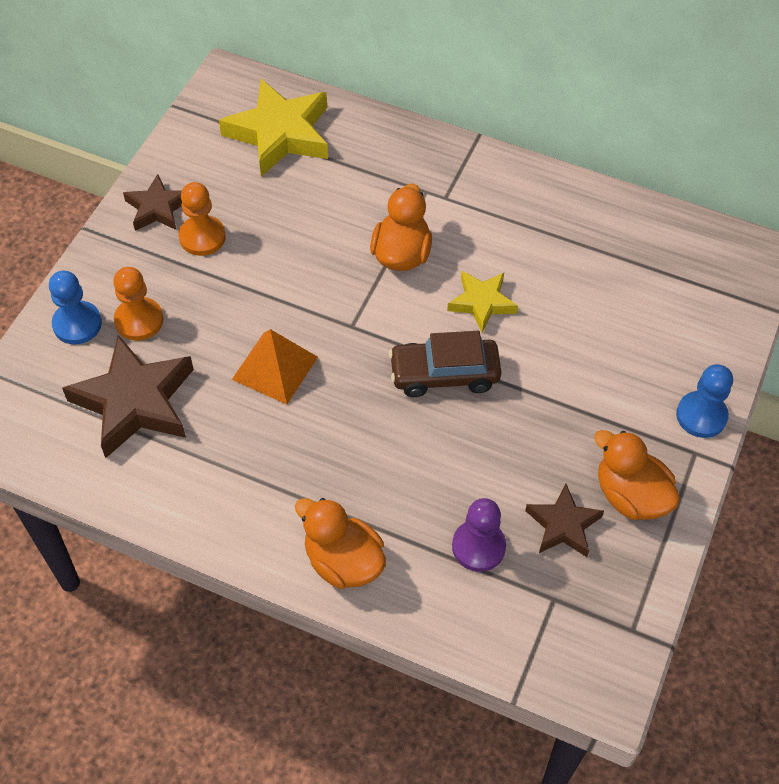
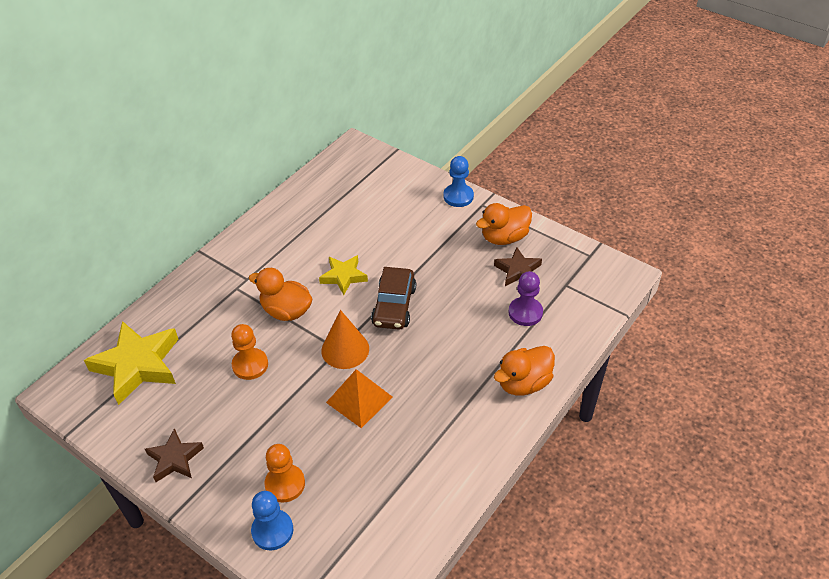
camera: 75 degrees left, 10 degrees down
brown star [62,335,194,458] -> none
orange pawn [179,182,226,256] -> orange pawn moved to [231,324,268,380]
none -> orange cone [321,310,369,369]

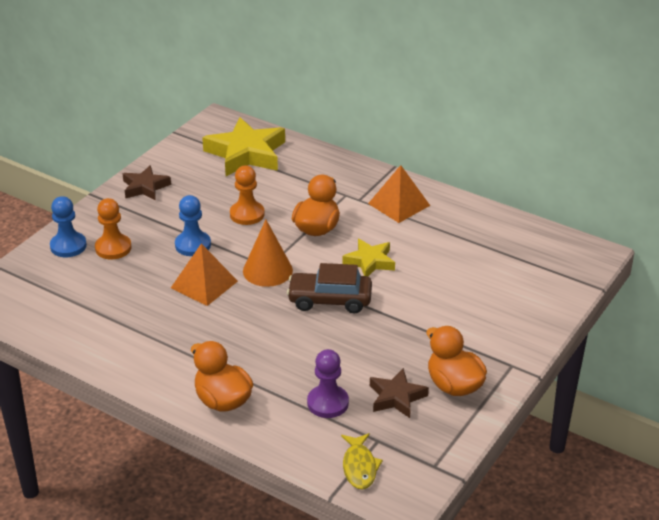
camera: 85 degrees right, 10 degrees down
blue pawn [443,156,474,207] -> blue pawn moved to [175,195,211,256]
none -> yellow fish [341,433,383,490]
none -> orange pyramid [368,165,430,223]

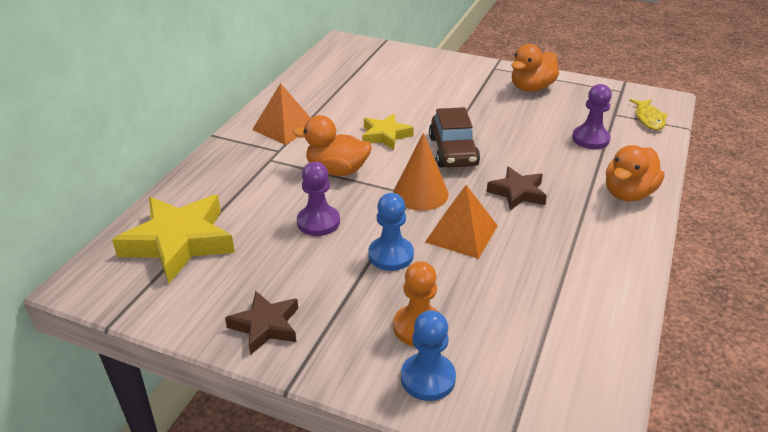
camera: 100 degrees left, 0 degrees up
orange pawn [230,165,265,225] -> purple pawn [297,162,340,236]
yellow fish [341,433,383,490] -> yellow fish turned 105 degrees clockwise [629,99,668,130]
brown star [370,368,429,418] -> brown star moved to [487,167,547,210]

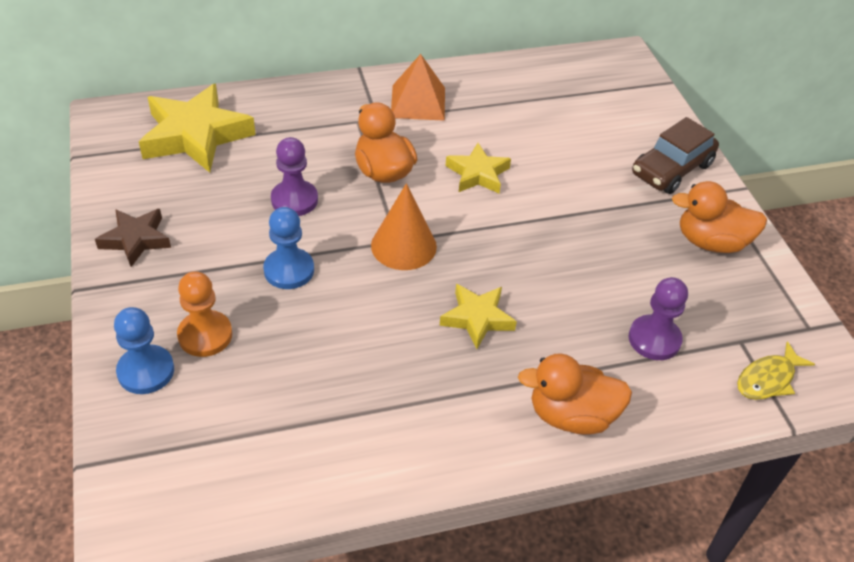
camera: 50 degrees right, 10 degrees up
orange pyramid [425,185,498,259] -> none
brown car [429,107,480,168] -> brown car moved to [632,117,719,194]
brown star [487,167,547,210] -> yellow star [439,284,517,349]

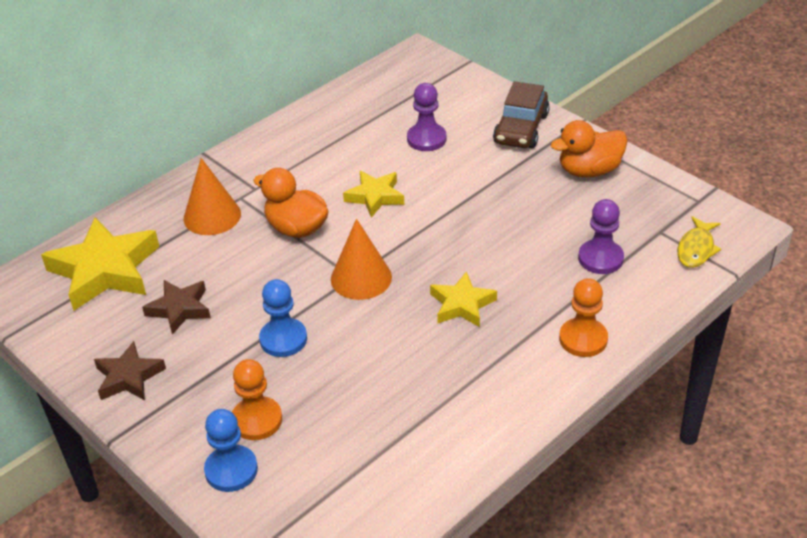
camera: 25 degrees left, 5 degrees down
purple pawn [271,137,318,216] -> purple pawn moved to [407,83,447,151]
orange pyramid [391,54,445,121] -> none
orange duck [518,353,632,435] -> orange pawn [559,278,608,357]
none -> brown star [142,280,211,335]
none -> orange cone [184,158,241,235]

